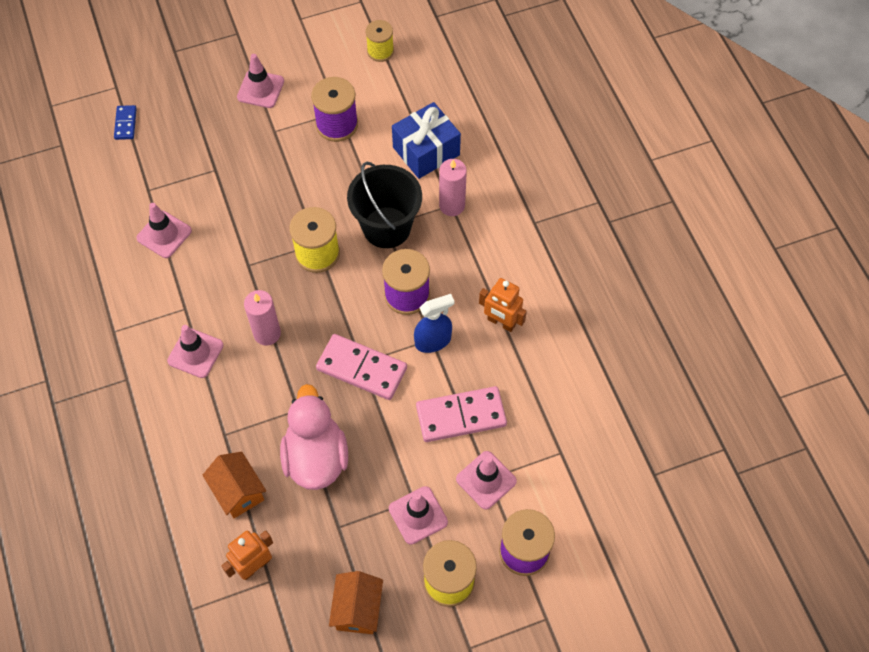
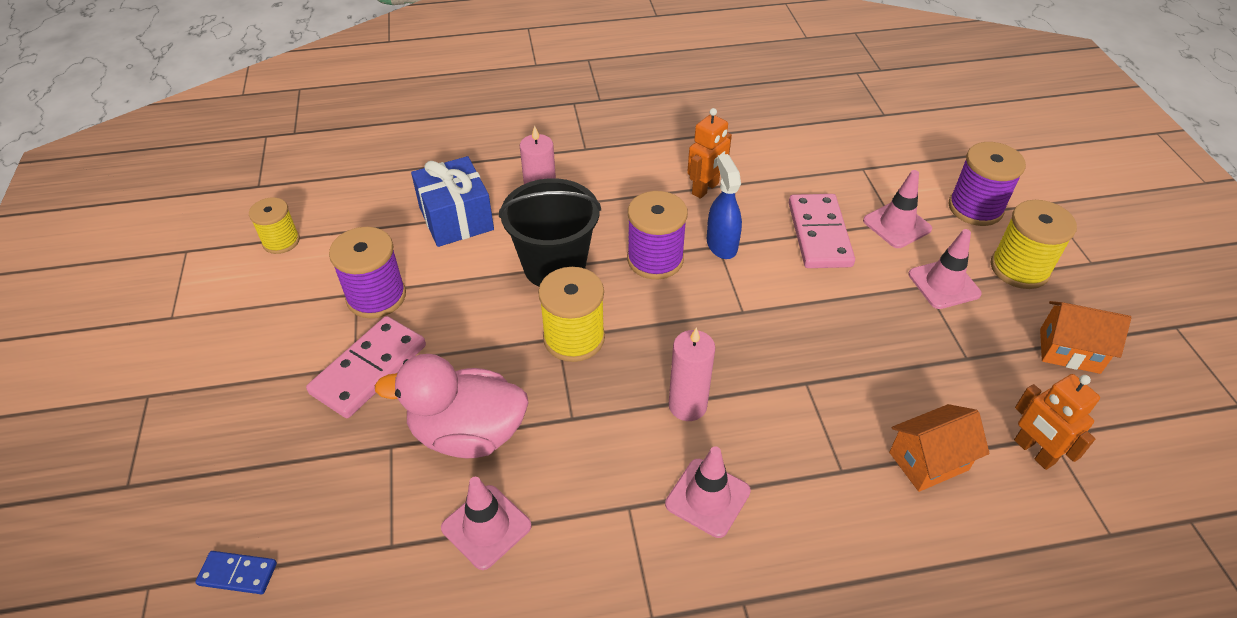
camera: 80 degrees left, 15 degrees down
pink traffic cone [237,54,284,108] -> none
pink duck [280,384,348,490] -> pink duck moved to [374,354,529,458]
pink domino [316,334,407,400] -> pink domino moved to [306,316,426,418]

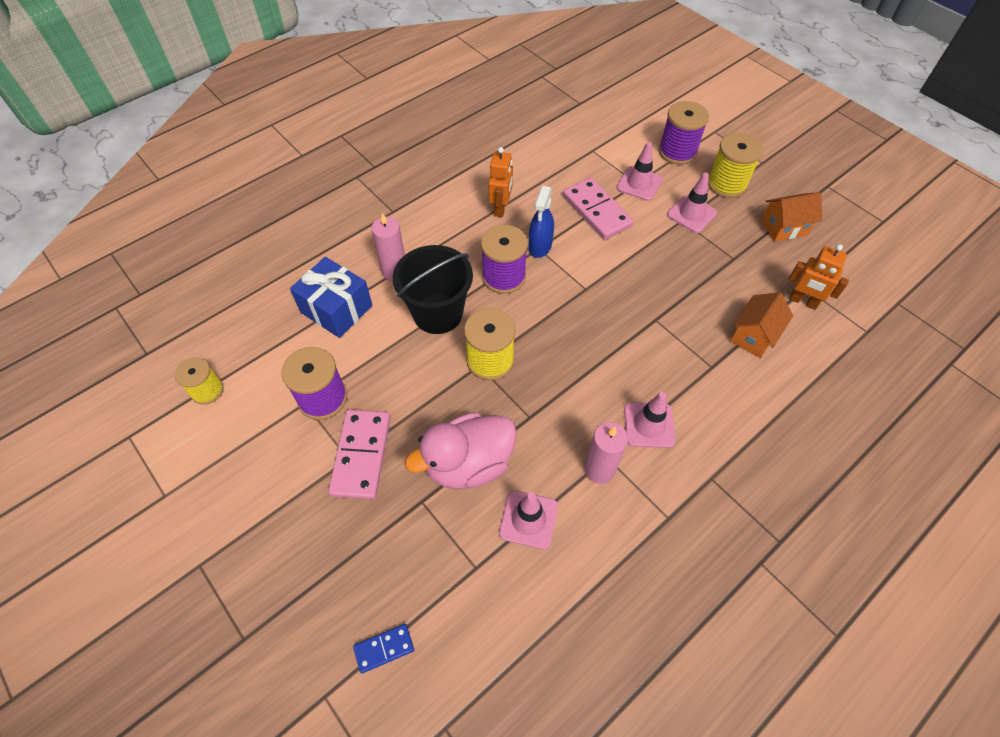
camera: 30 degrees left, 10 degrees up
pink candle [669,327,715,421] -> pink candle moved to [584,422,628,484]
blue spray bottle [707,154,742,259] -> blue spray bottle turned 120 degrees counterclockwise [529,186,554,258]

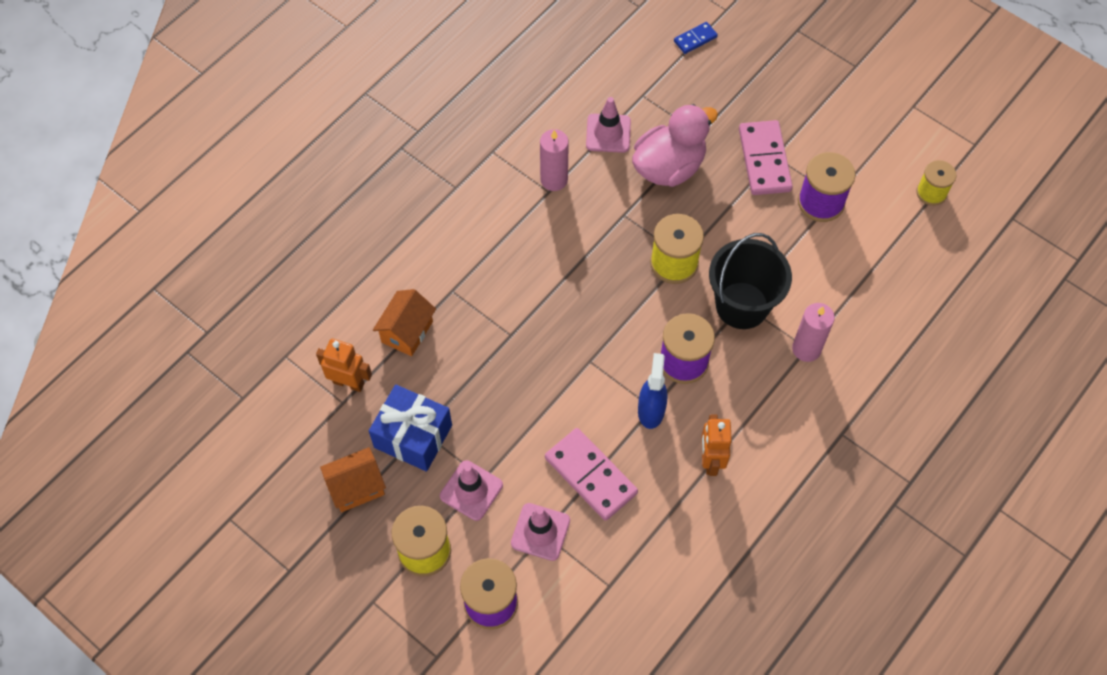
camera: 170 degrees right, 5 degrees up
blue gift [290,257,372,338] -> blue gift moved to [369,384,452,472]
pink traffic cone [624,392,675,448] -> none

